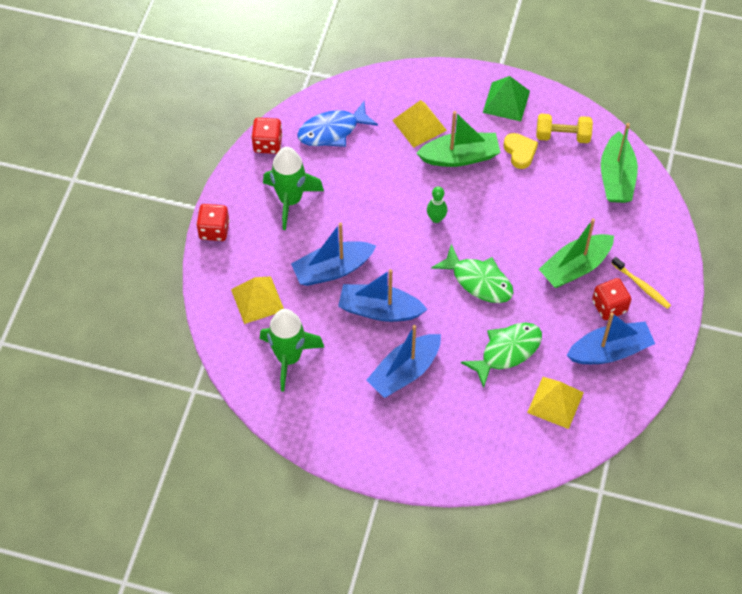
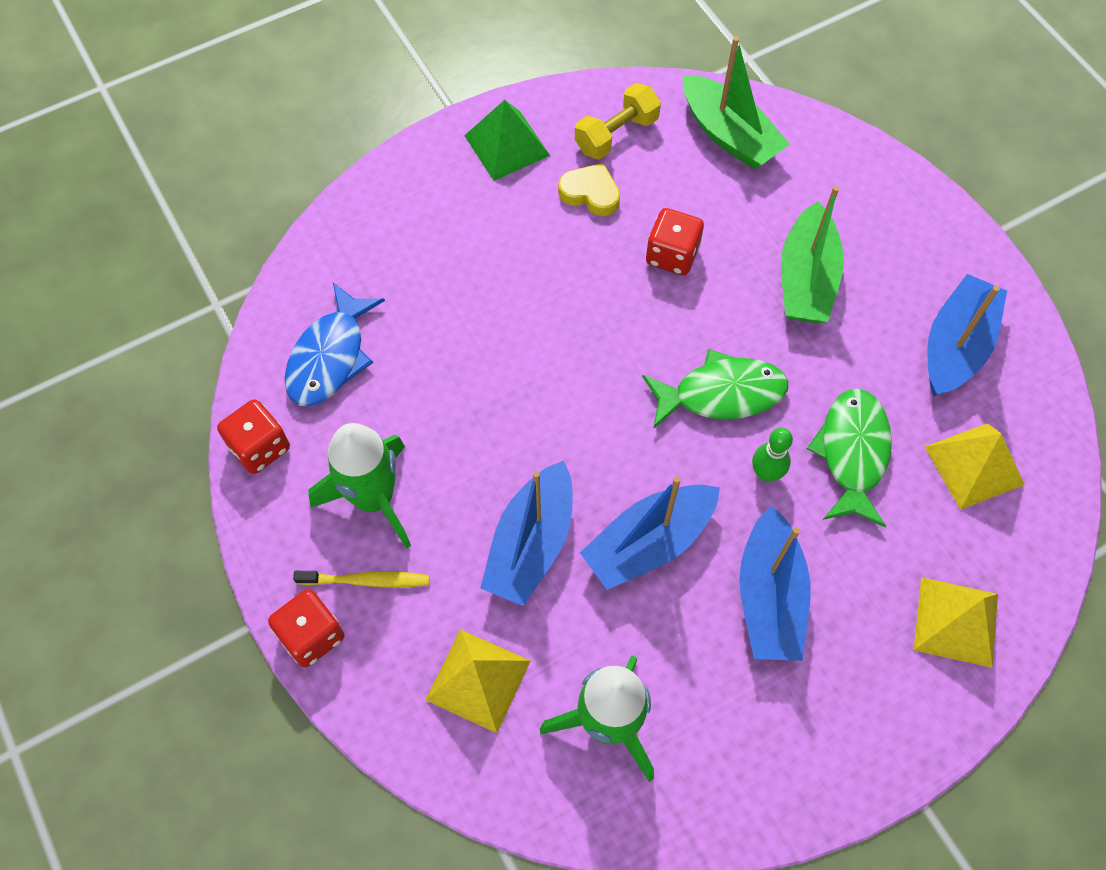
camera: 45 degrees left, 5 degrees up
yellow pyramid [392,100,447,148] -> yellow pyramid moved to [914,577,998,668]
green boat [416,111,501,167] -> none
green bowling pin [427,186,447,223] -> green bowling pin moved to [752,428,793,482]
red dice [592,278,631,320] -> red dice moved to [646,208,704,275]
yellow toothbrush [611,257,671,309] -> yellow toothbrush moved to [293,571,429,588]

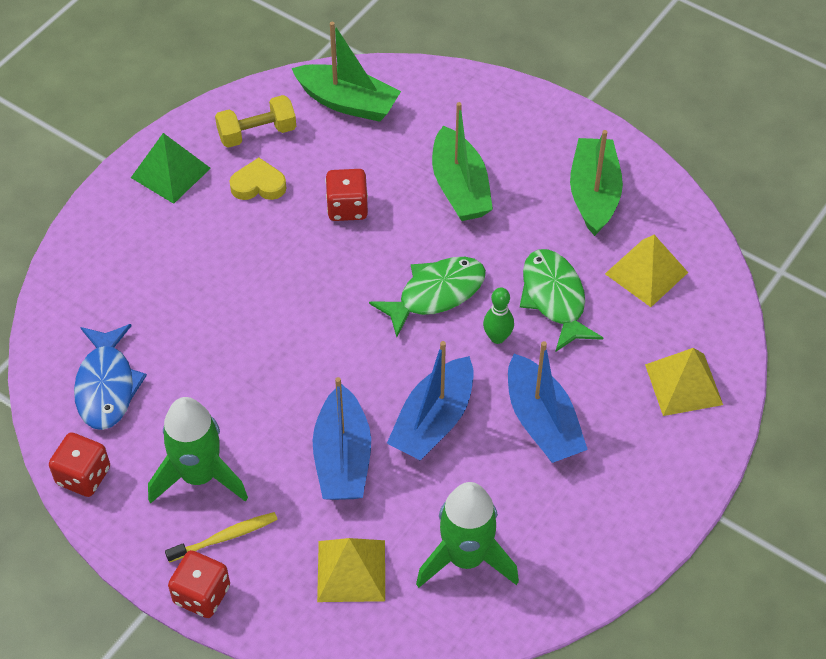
camera: 25 degrees left, 10 degrees down
yellow dumbbell [575,83,661,160] -> yellow dumbbell turned 45 degrees clockwise [215,95,296,148]
blue boat [927,274,1007,396] -> green boat [570,130,623,236]

